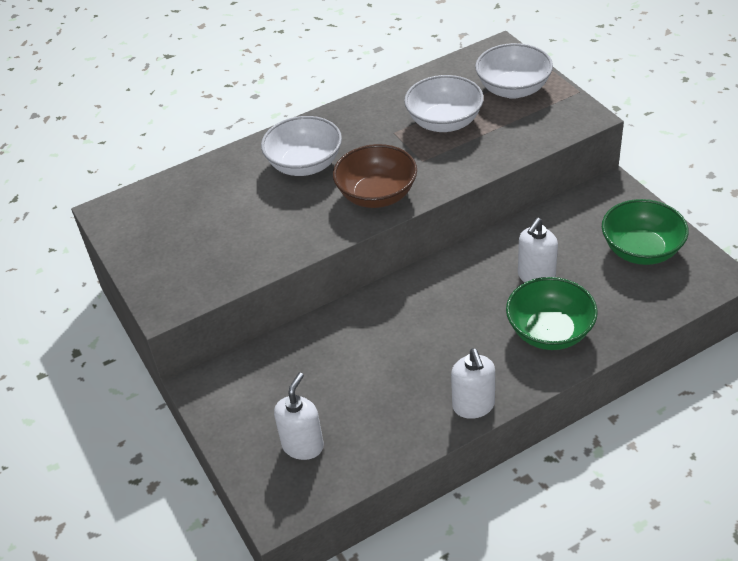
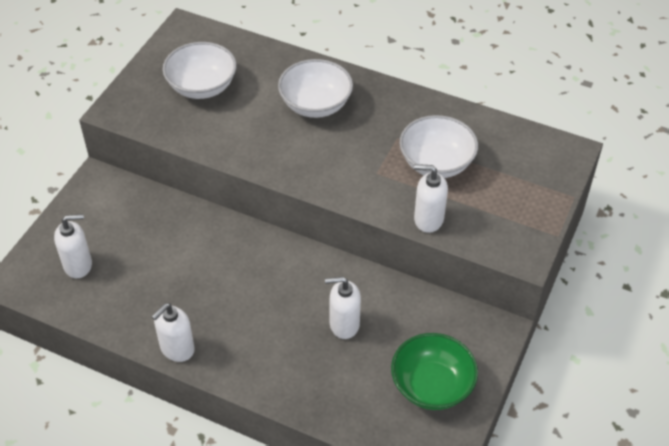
camera: 50 degrees right, 5 degrees up
brown bowl [333,144,417,208] -> none
white bowl [475,43,553,99] -> white bowl moved to [163,42,237,99]
green bowl [506,277,598,350] -> none
none -> white soap dispenser [414,164,448,233]

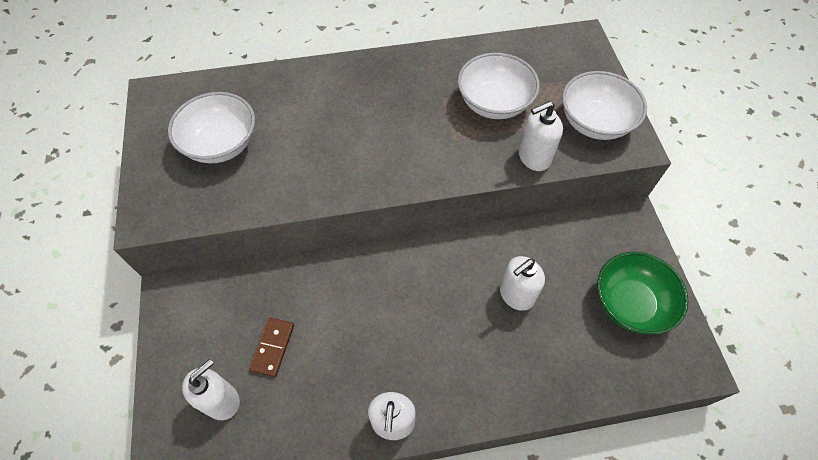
camera: 35 degrees left, 10 degrees up
white bowl [278,59,353,118] -> white bowl moved to [562,71,647,140]
none -> brown domino [249,317,294,377]

